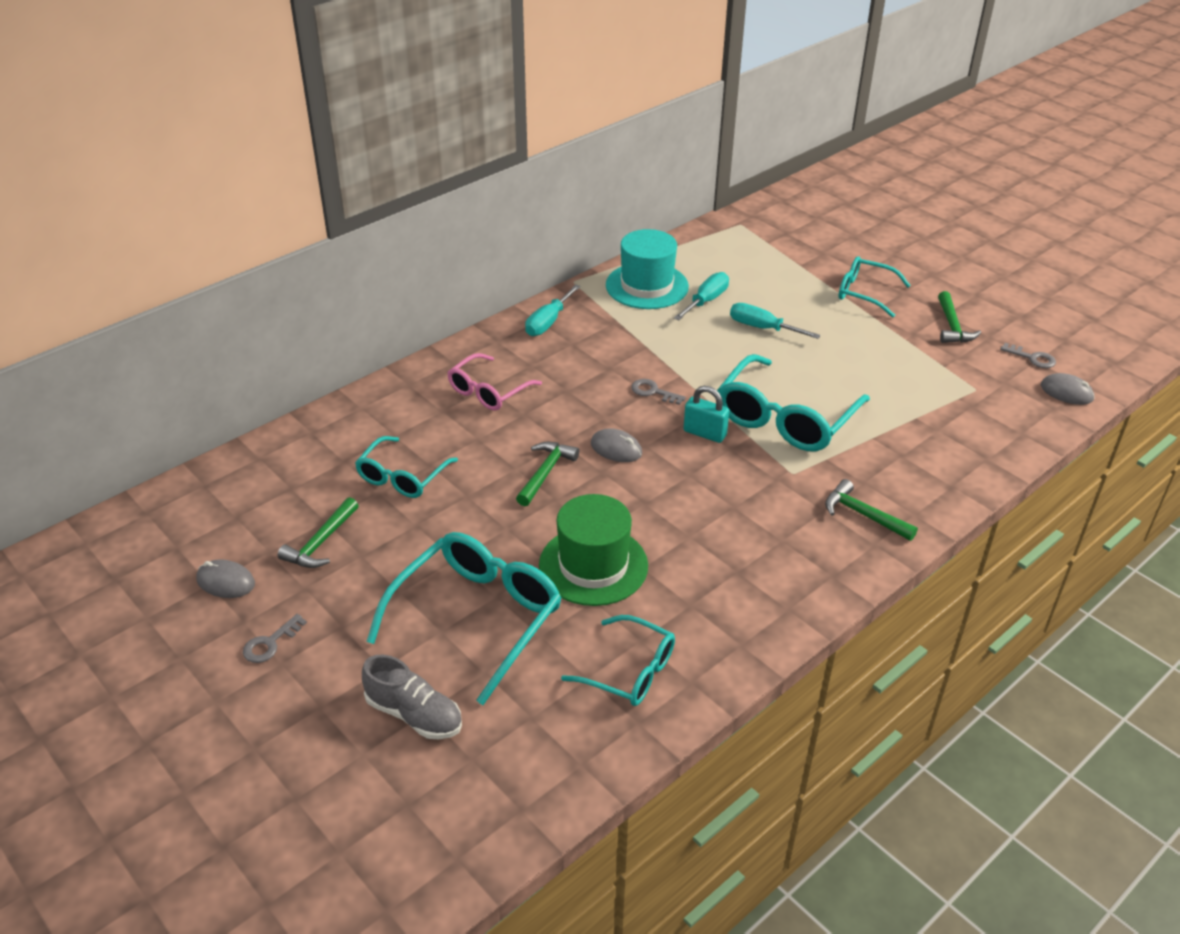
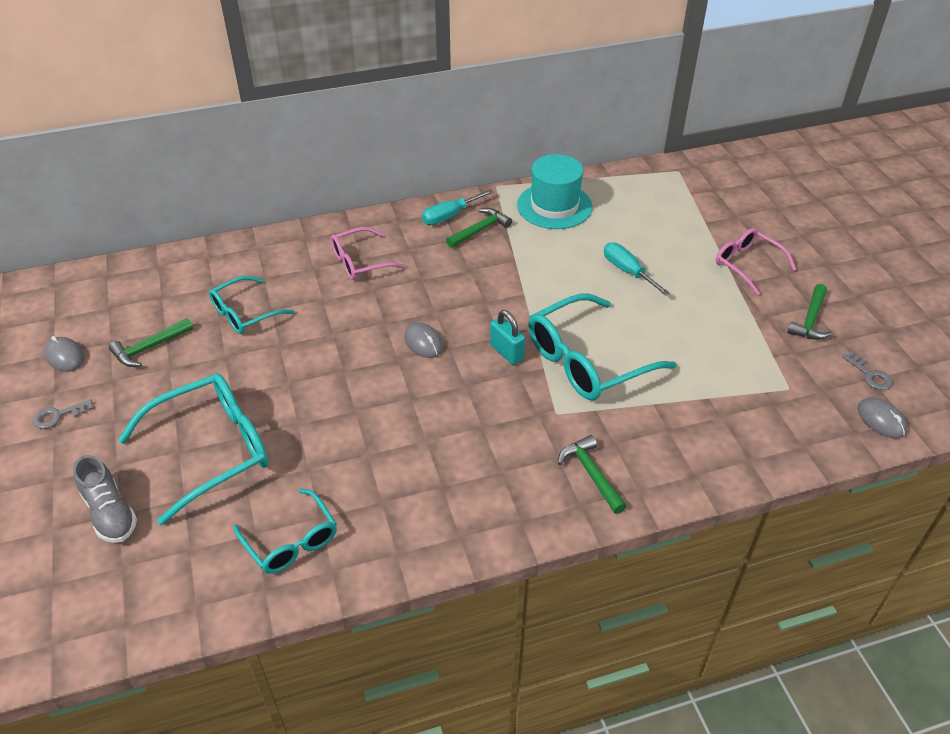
camera: 25 degrees right, 5 degrees up
green hammer [516,442,579,506] -> green hammer moved to [446,208,512,248]
green hat [539,494,648,606] -> none
grey key [631,379,686,405] -> none
turquoise screwdriver [674,272,729,320] -> none
turquoise glasses [839,256,911,318] -> pink glasses [716,228,796,295]

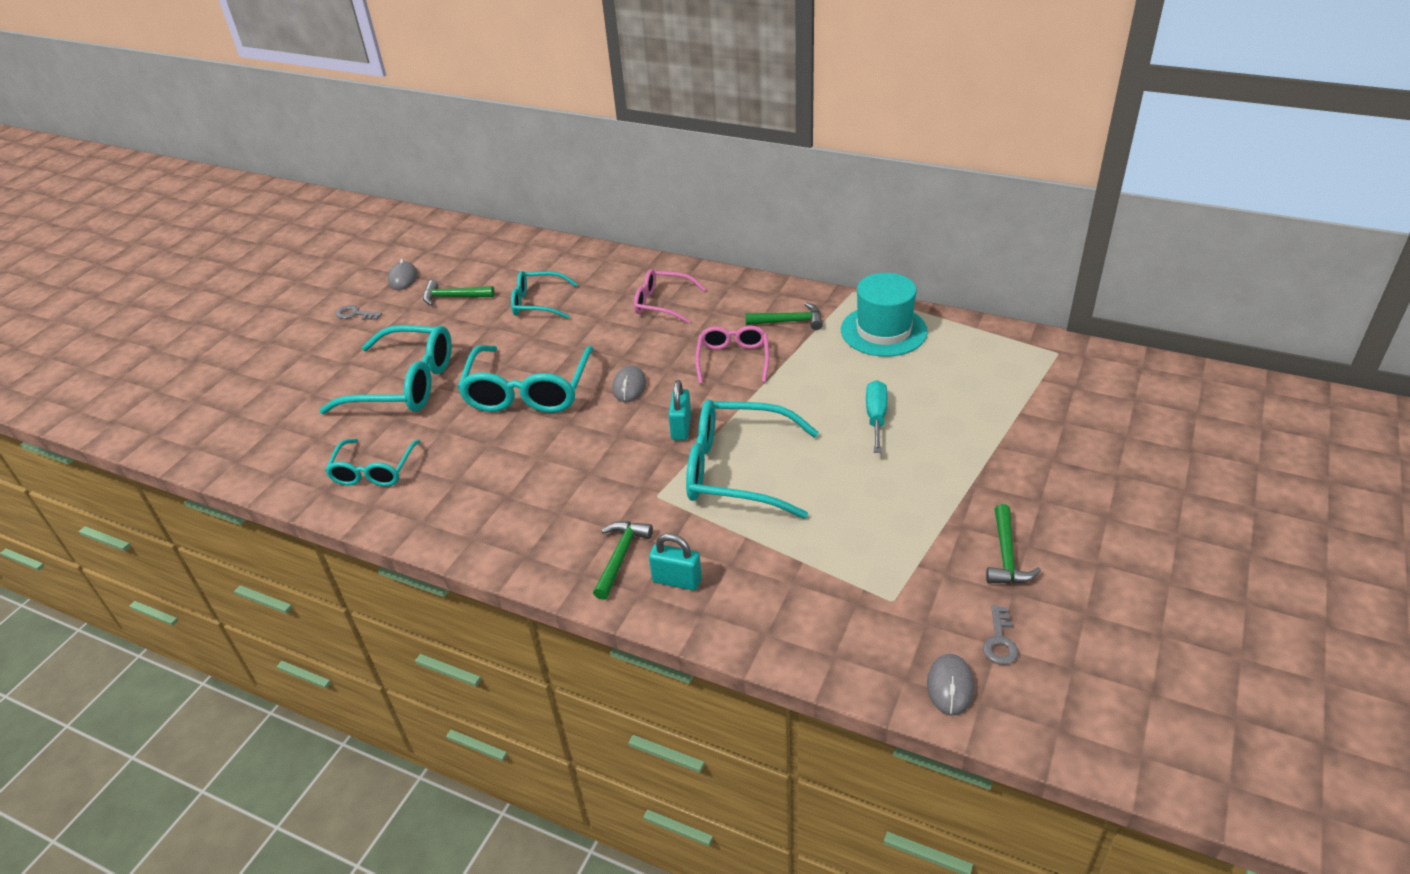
camera: 45 degrees right, 5 degrees down
grey shoe [73,455,137,543] -> none
turquoise screwdriver [422,189,493,225] -> none
pink glasses [716,228,796,295] -> pink glasses moved to [695,326,769,384]
green hammer [787,284,832,340] -> green hammer turned 60 degrees counterclockwise [986,504,1041,584]
none -> turquoise glasses [457,345,594,413]
none -> turquoise padlock [649,533,702,591]

